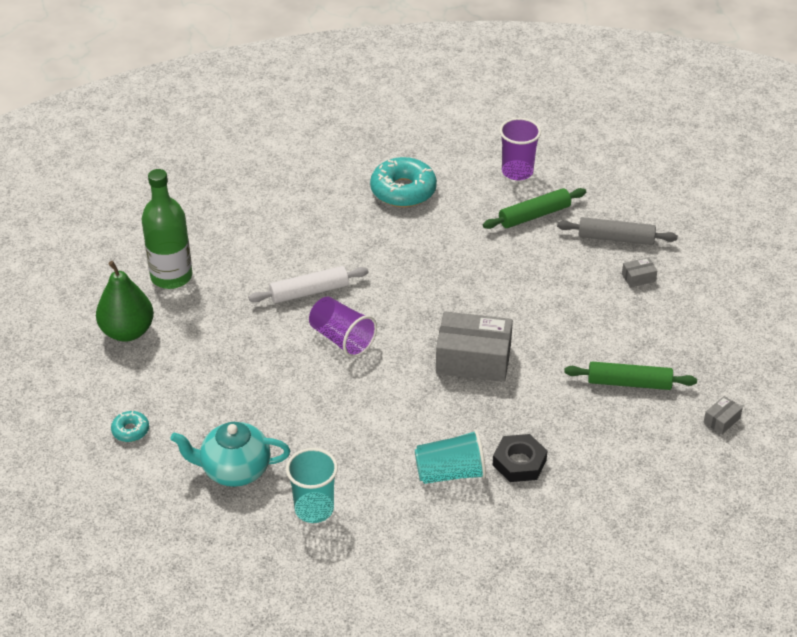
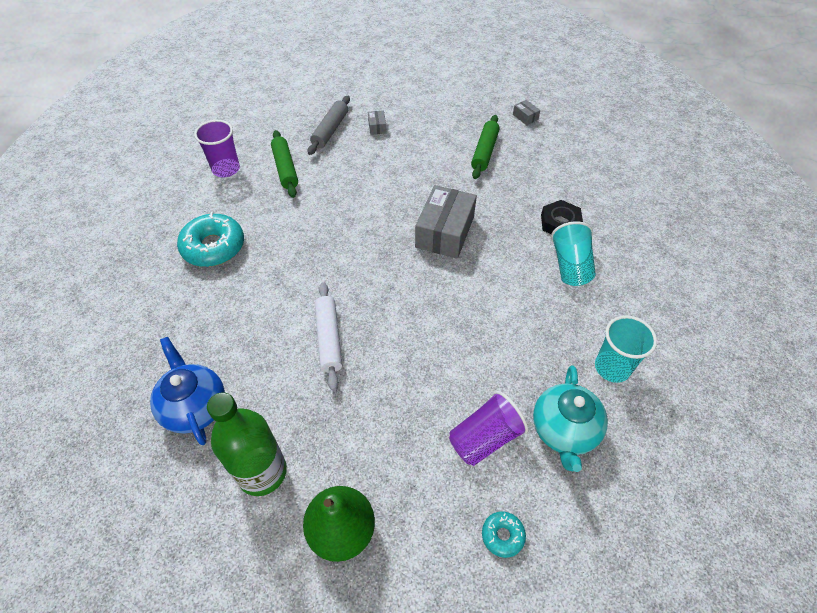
camera: 80 degrees left, 10 degrees up
purple cup [309,297,377,358] -> purple cup moved to [449,391,529,466]
none -> blue teapot [150,337,225,445]

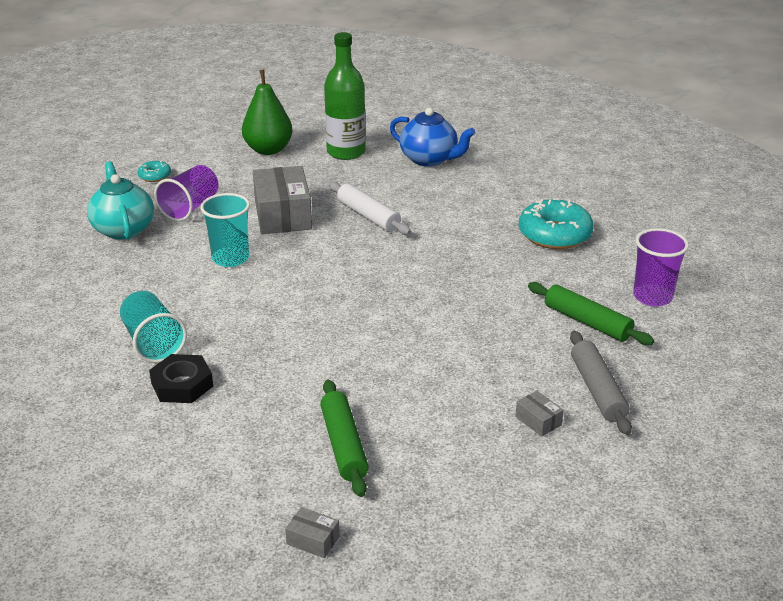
camera: 150 degrees right, 20 degrees down
grey box [415,185,477,259] -> grey box moved to [253,166,312,234]
turquoise cup [595,315,657,383] -> turquoise cup moved to [200,193,250,267]

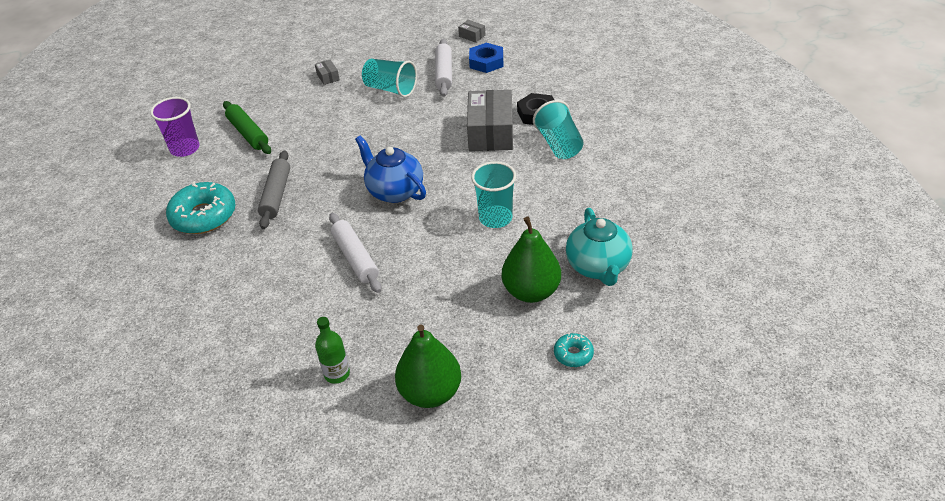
camera: 165 degrees left, 10 degrees up
purple cup [154,165,219,221] -> green pear [502,217,561,303]
grey box [253,166,312,234] -> grey box moved to [467,90,513,151]
green rolling pin [320,380,369,497] -> white rolling pin [435,39,452,97]
green bottle [324,32,366,160] -> green bottle [315,317,350,384], size x0.54
blue teapot [390,107,475,167] -> blue teapot moved to [355,136,426,203]
grey rolling pin [570,331,632,435] -> grey rolling pin moved to [258,150,290,229]
none -> turquoise cup [362,59,417,98]
none -> blue nut [469,43,503,73]

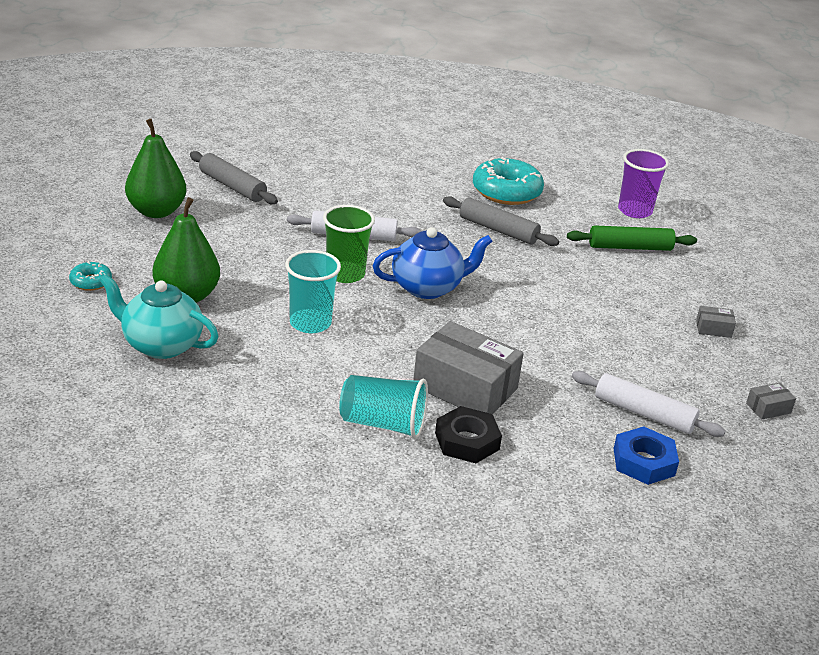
camera: 115 degrees right, 10 degrees down
green bottle [315,317,350,384] -> grey rolling pin [190,151,278,204]
turquoise cup [362,59,417,98] -> none
grey box [458,20,485,43] -> grey box moved to [746,383,796,419]
none -> green cup [323,205,375,283]

